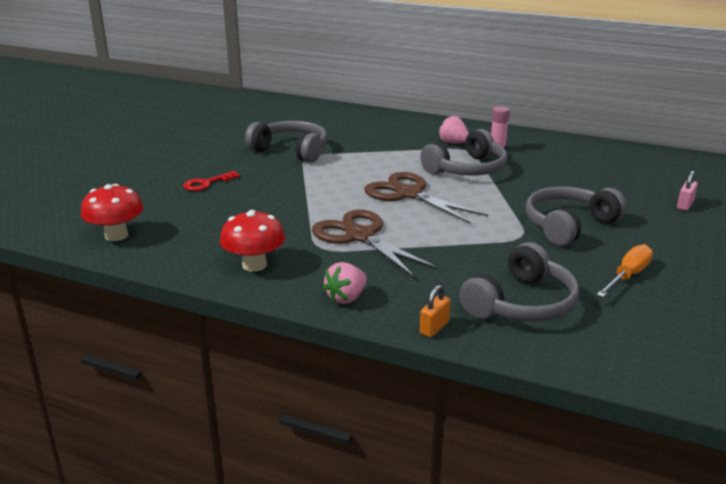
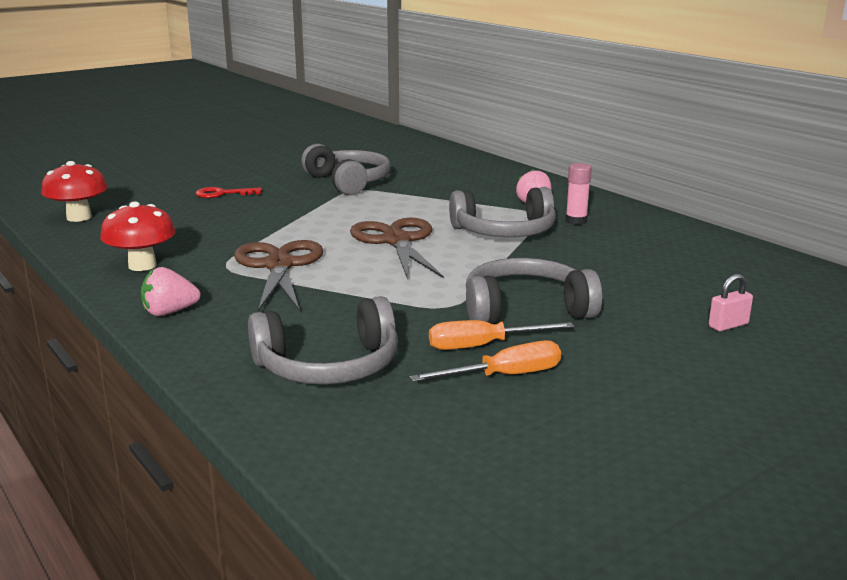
camera: 30 degrees right, 5 degrees down
orange padlock [420,285,451,337] -> none
none -> orange screwdriver [429,320,574,350]

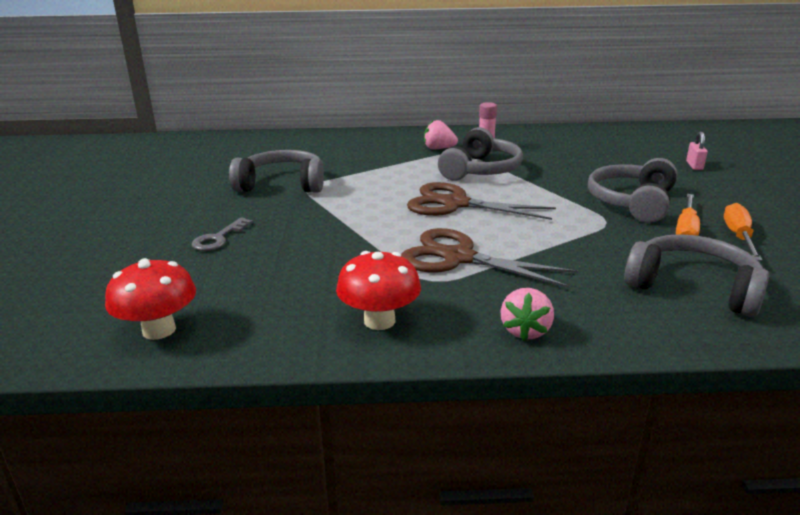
camera: 55 degrees left, 5 degrees up
red key [196,187,262,198] -> grey key [192,217,253,251]
grey headphones [248,296,398,385] -> grey headphones turned 75 degrees counterclockwise [624,234,769,317]

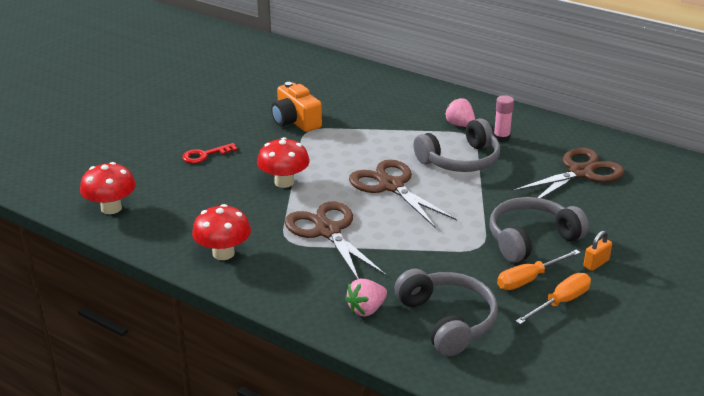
camera: 35 degrees right, 5 degrees up
grey key [192,217,253,251] -> red key [182,143,238,163]
grey headphones [229,150,324,193] -> orange camera [271,82,322,132]
pink strawberry [501,288,554,341] -> pink strawberry moved to [345,279,387,317]
pink padlock [686,132,707,170] -> none
none -> red mushroom [257,137,310,188]
none -> brown scissors [512,148,624,198]
none -> orange padlock [583,231,612,271]

